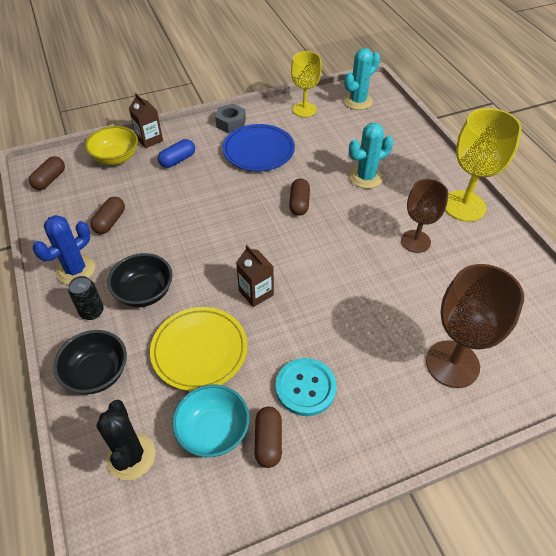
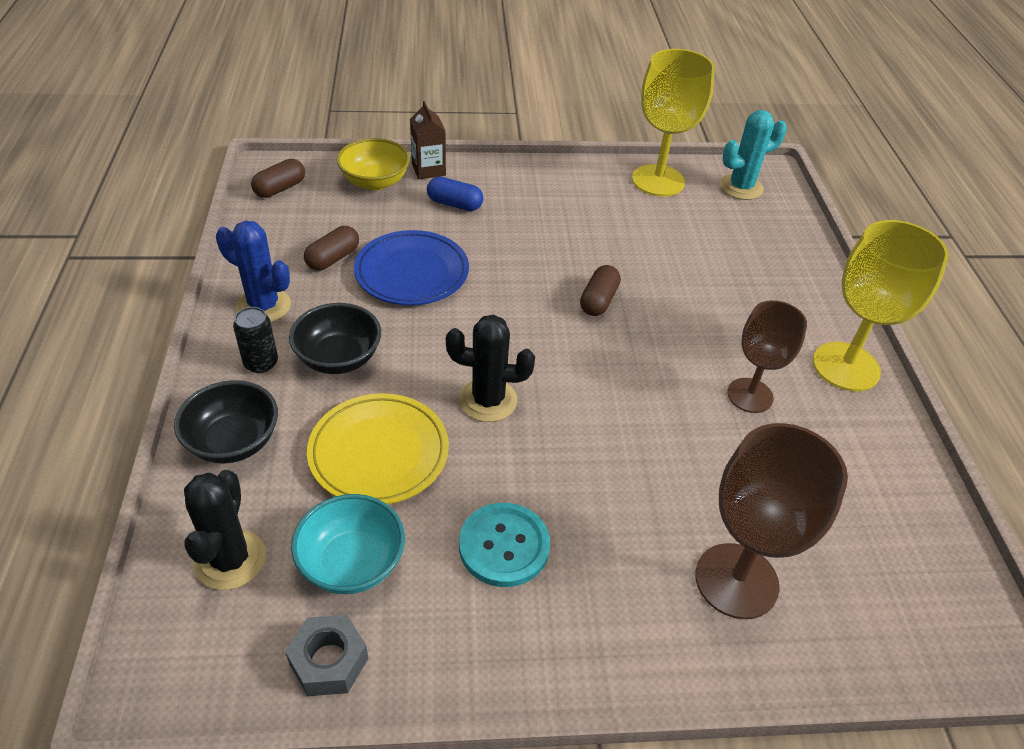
camera: 15 degrees right, 5 degrees down
blue cactus [33,215,95,285] -> blue cactus turned 60 degrees clockwise [216,221,291,322]
blue capsule [158,139,195,168] -> blue capsule turned 45 degrees clockwise [427,177,483,211]
grey nut [215,104,246,133] -> grey nut moved to [285,615,368,696]
blue plate [223,124,295,171] -> blue plate moved to [354,230,469,305]
brown carton [236,245,274,307] -> black cactus [446,315,535,422]
brown capsule [255,407,282,468] -> none
yellow goblet [291,51,322,117] -> yellow goblet [632,49,715,196], size x1.51
turquoise cactus [349,123,393,189] -> none

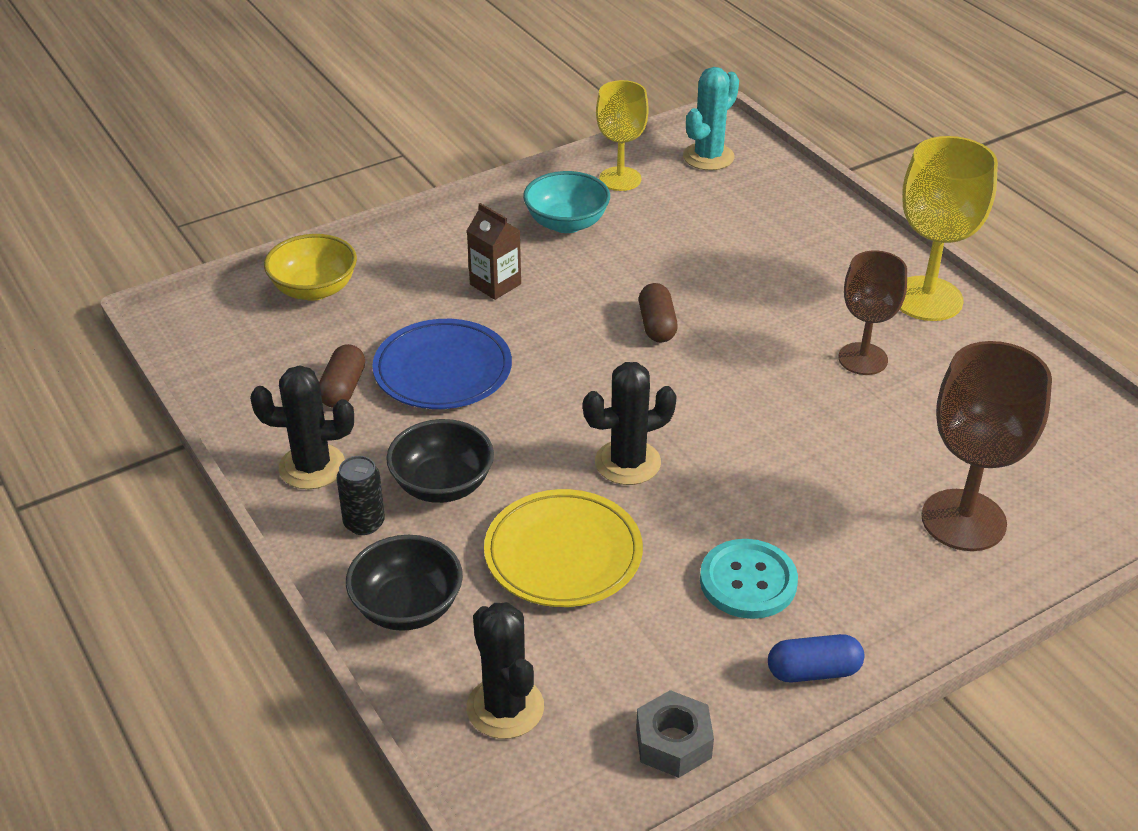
camera: 25 degrees left, 5 degrees down
blue cactus [216,221,291,322] -> black cactus [250,365,354,489]
brown capsule [251,159,305,198] -> none
turquoise bowl [291,494,405,594] -> turquoise bowl moved to [523,171,610,233]
brown carton [410,101,446,179] -> brown carton moved to [467,203,521,300]
blue capsule [427,177,483,211] -> blue capsule moved to [768,634,864,683]
yellow goblet [632,49,715,196] -> yellow goblet [596,80,649,191], size x0.66

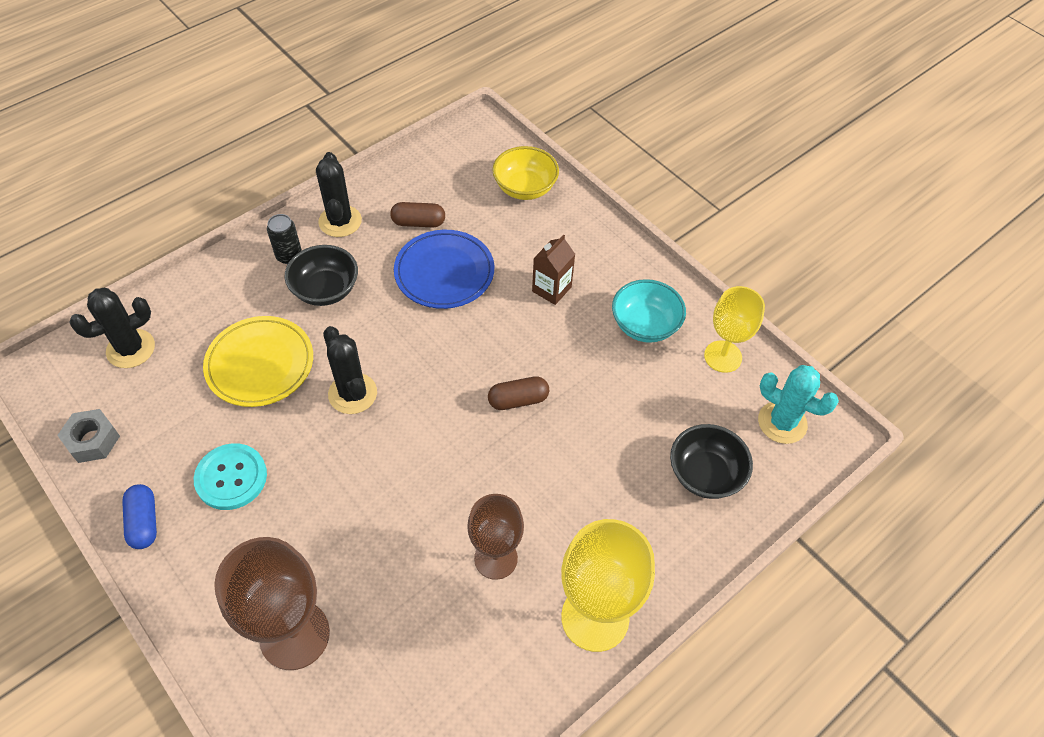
camera: 80 degrees right, 15 degrees up
black bowl [346,535,463,631] -> black bowl moved to [670,424,753,499]

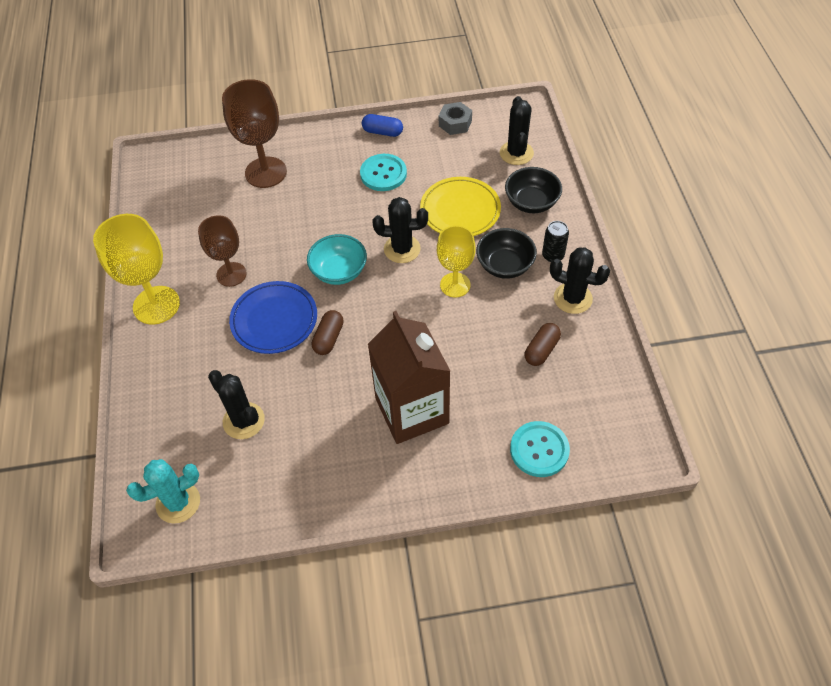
camera: 125 degrees right, 0 degrees up
blue plate [394,230,494,309] -> blue plate moved to [229,281,317,354]
yellow bowl [492,146,559,200] -> turquoise button [510,421,570,477]
brown carton [532,234,575,305] -> brown carton [368,311,450,444], size x2.12
turquoise bowl [612,279,686,343] -> turquoise bowl moved to [307,234,367,285]
black bowl [670,424,753,499] -> black bowl moved to [505,167,562,213]
yellow goblet [704,286,765,373] -> yellow goblet moved to [437,226,476,298]
none -> black cactus [208,370,265,439]

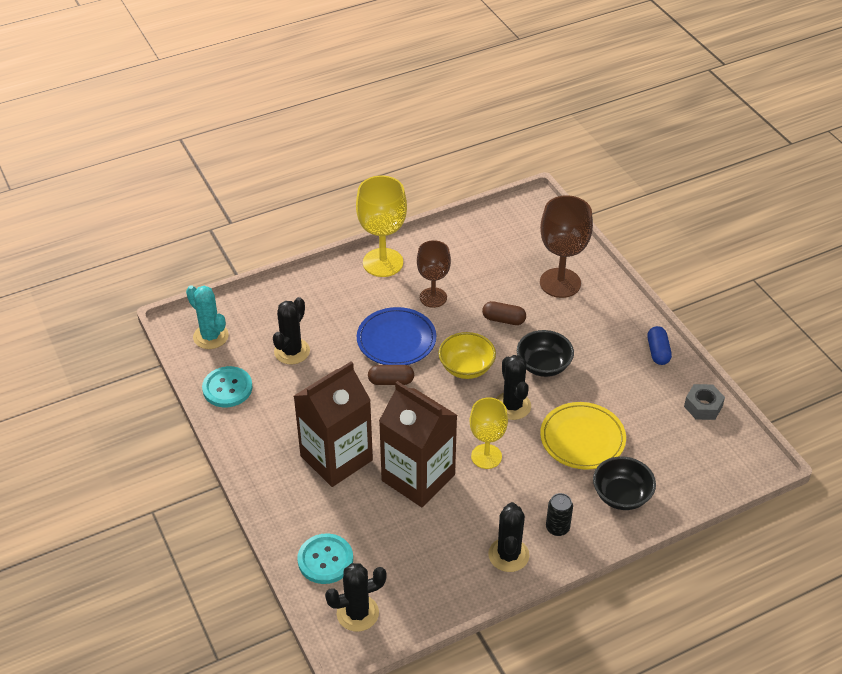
camera: 70 degrees right, 10 degrees down
turquoise bowl [307,234,367,285] -> yellow bowl [438,332,496,379]
turquoise button [360,154,407,191] -> turquoise button moved to [202,366,253,407]
black bowl [476,228,537,279] -> black bowl moved to [517,330,574,377]
black cactus [500,96,534,165] -> black cactus moved to [325,563,387,632]
brown capsule [525,323,561,366] -> brown capsule moved to [482,301,526,325]
none -> brown carton [379,381,457,507]

